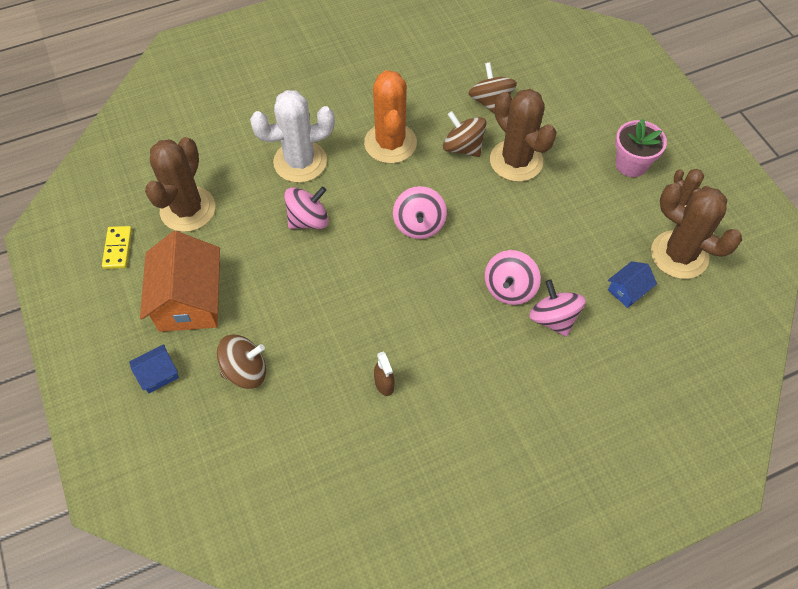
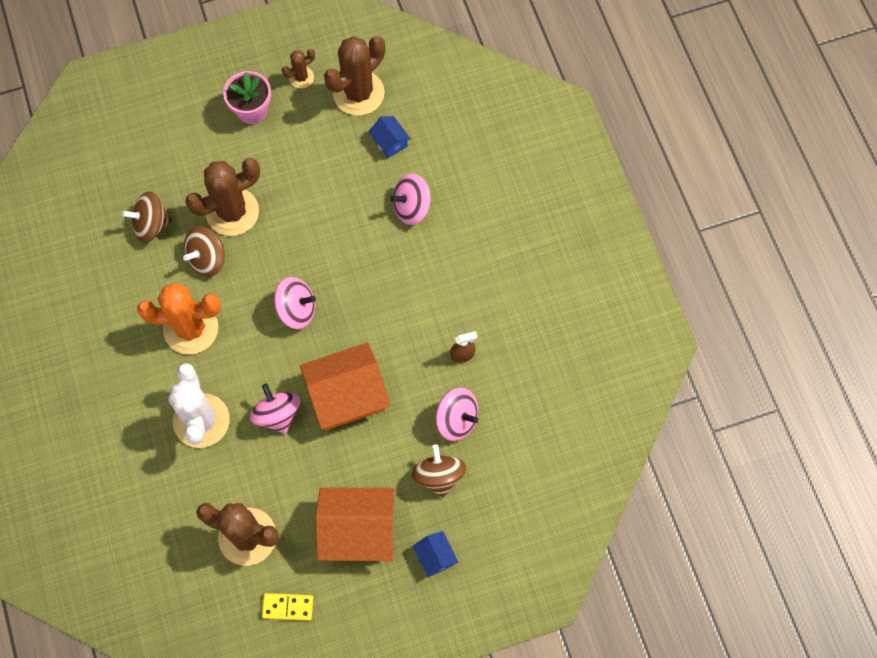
camera: 85 degrees left, 10 degrees up
pink spinning top [485,250,541,305] -> pink spinning top moved to [436,388,478,441]
none -> orange house [300,343,390,430]

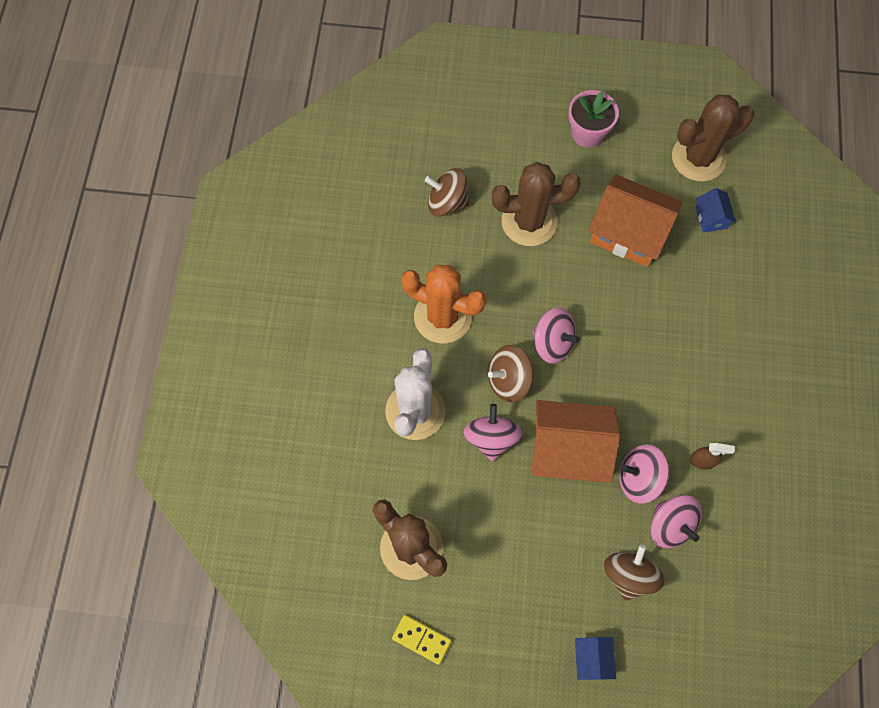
camera: 25 degrees right, 0 degrees up
brown spinning top [183,226,225,277] -> brown spinning top moved to [488,345,533,402]
brown cactus [282,49,315,88] -> none
orange house [315,487,395,561] -> orange house moved to [588,174,682,267]
pink spinning top [390,173,432,225] -> pink spinning top moved to [619,444,669,504]

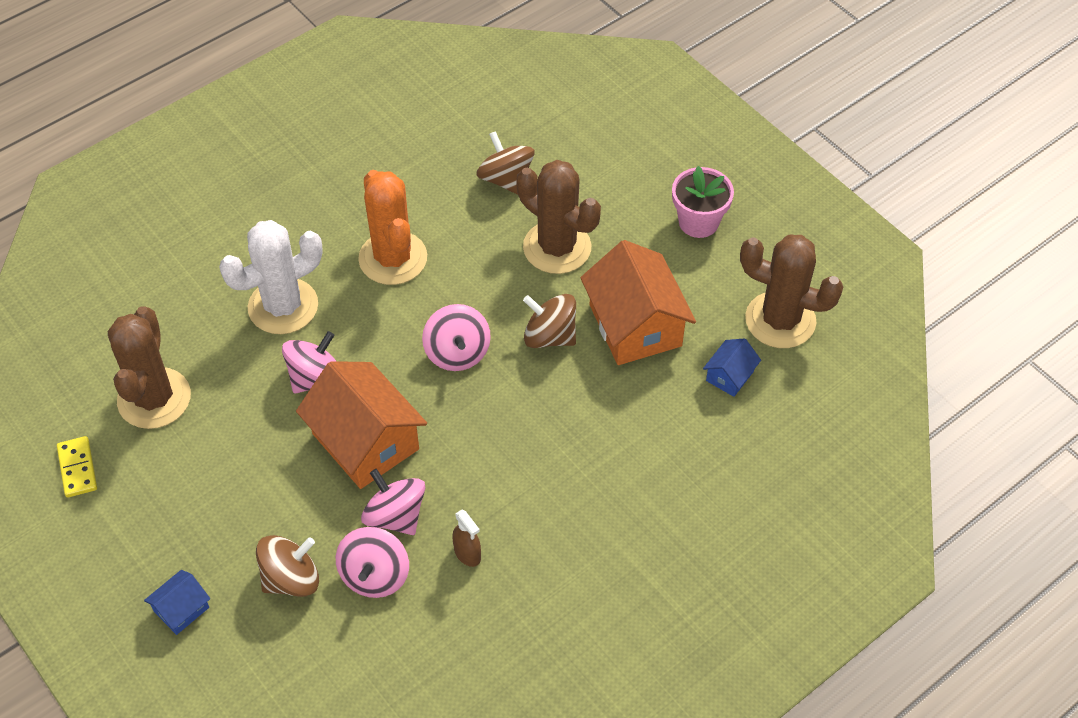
camera: 45 degrees right, 15 degrees down
brown spinning top [488,345,533,402] -> brown spinning top moved to [523,294,576,348]

